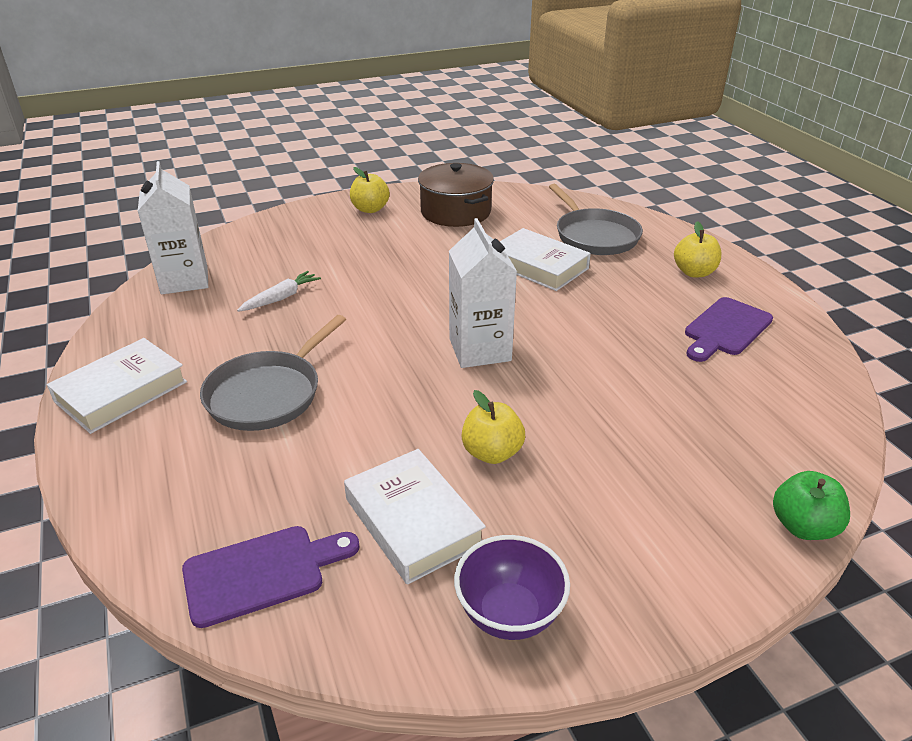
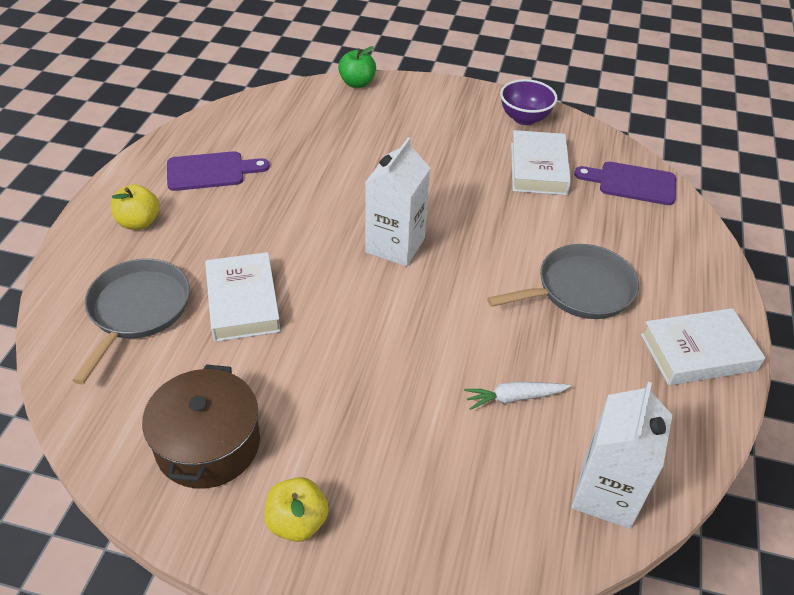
camera: 145 degrees left, 10 degrees up
yellow apple [461,390,525,464] -> none

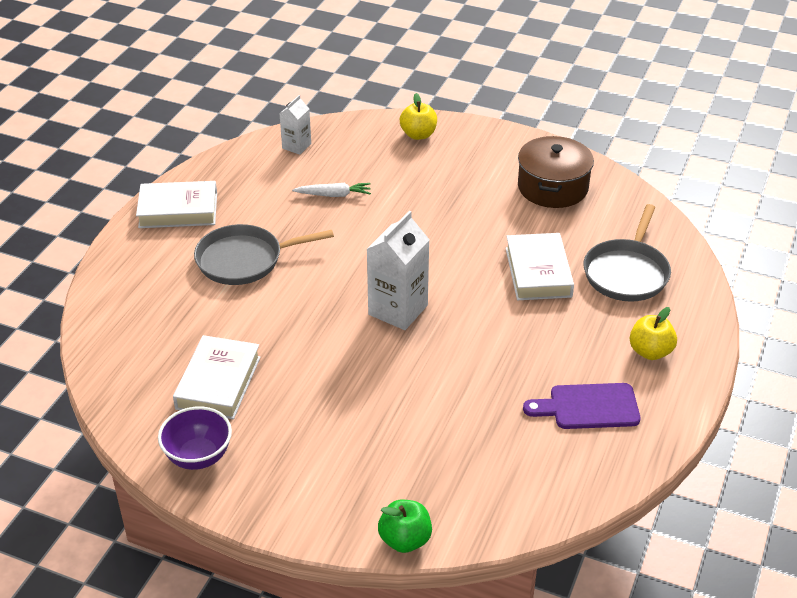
camera: 170 degrees left, 5 degrees down
yellow apple [264,477,329,542] -> yellow apple moved to [400,93,437,140]
white carton [572,382,672,529] -> white carton [279,95,311,155], size x0.57
purple cutting board [574,162,676,205] -> none

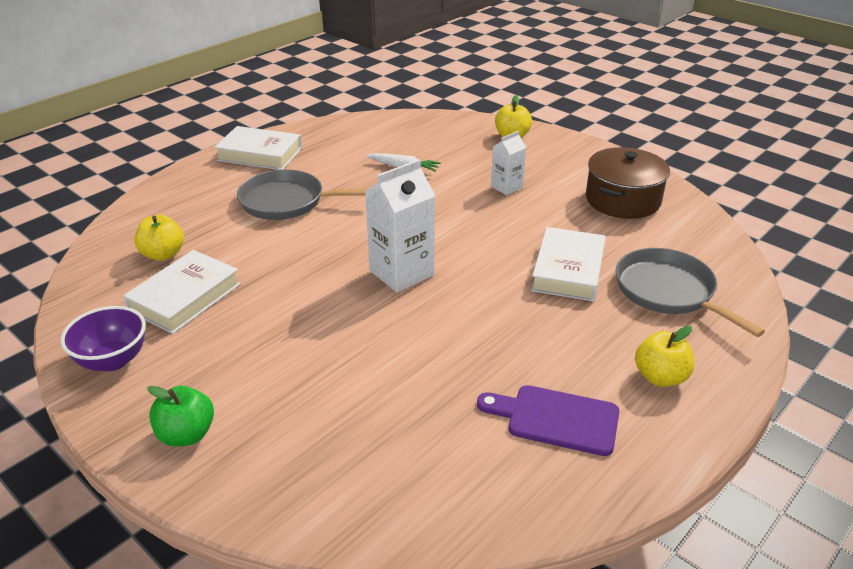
camera: 20 degrees right, 5 degrees down
white carton [279,95,311,155] -> white carton moved to [491,131,526,195]
green apple [378,500,432,553] -> green apple moved to [147,386,214,447]
grey pan [584,204,671,302] -> grey pan turned 105 degrees clockwise [616,248,765,337]
none -> yellow apple [134,215,184,261]

